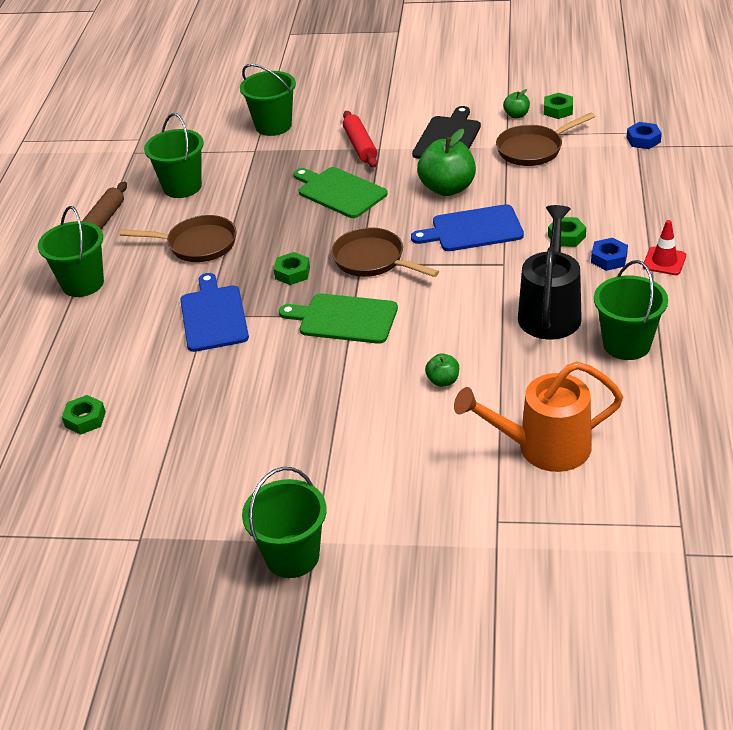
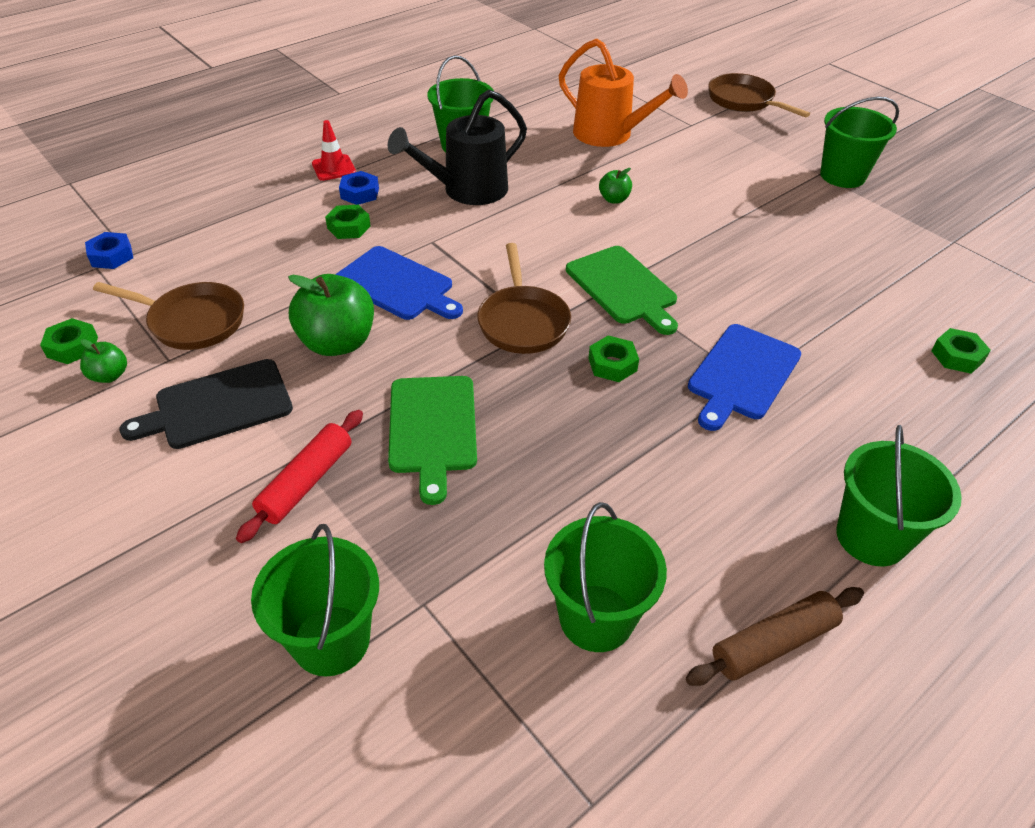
camera: 140 degrees left, 5 degrees up
brown pan [120,215,237,262] -> brown pan moved to [708,73,810,118]

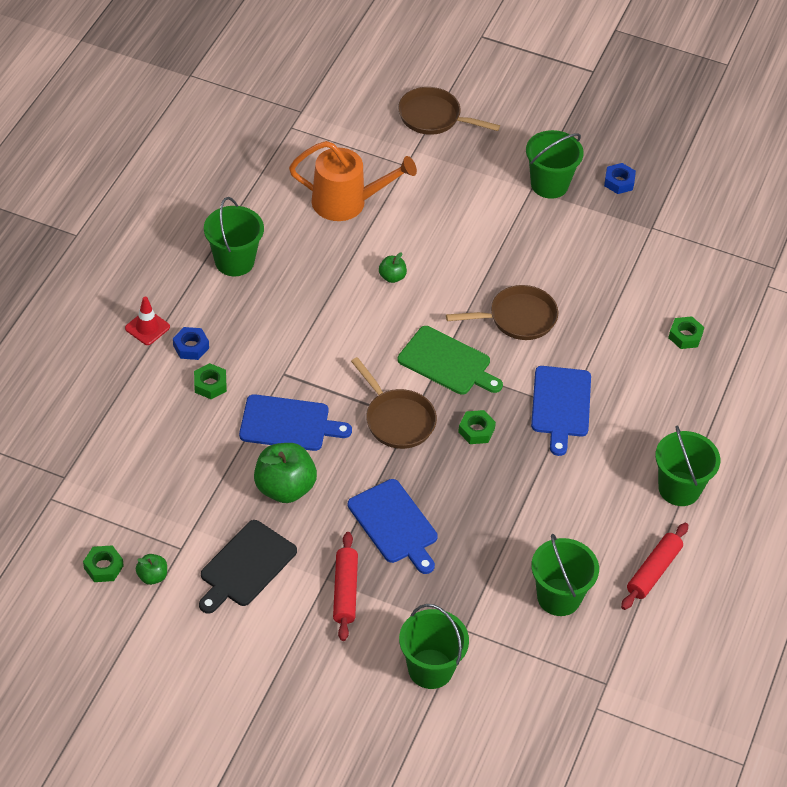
camera: 30 degrees left, 5 degrees up
blue nut [85,232,133,269] -> blue nut moved to [604,163,636,194]
brown pan [93,282,244,350] -> brown pan moved to [446,285,558,340]
black watering can [388,89,527,205] -> none
green cutting board [388,376,477,505] -> blue cutting board [348,479,438,574]
brown rolling pin [686,587,864,686] -> red rolling pin [621,523,688,610]

